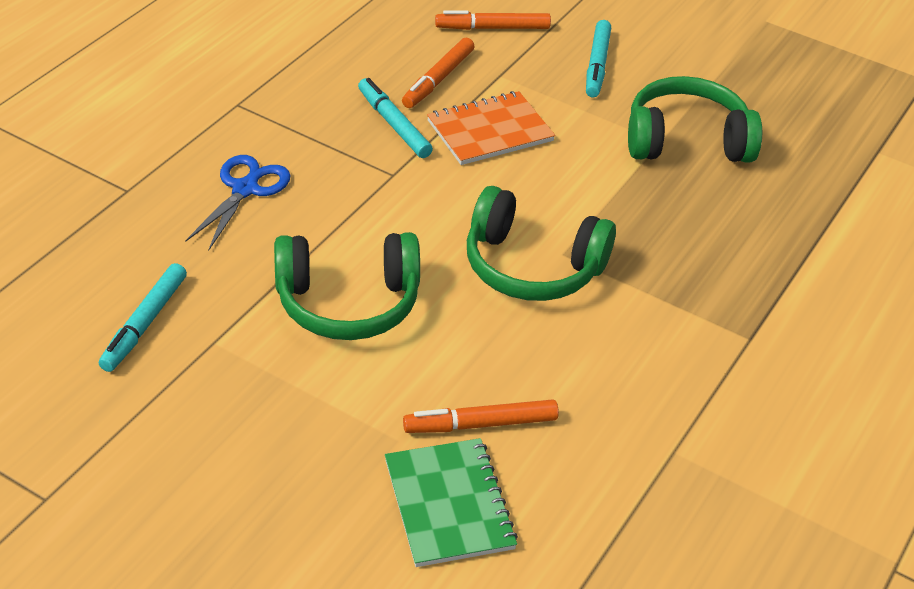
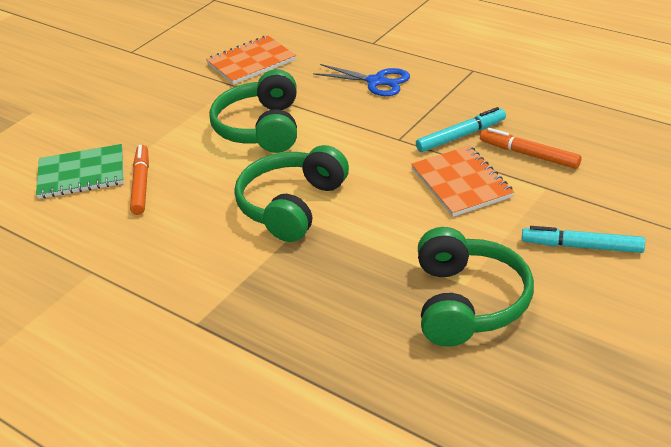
camera: 100 degrees right, 5 degrees down
turquoise marker [99,263,187,372] -> orange notebook [206,36,296,85]
orange marker [435,10,551,30] -> none

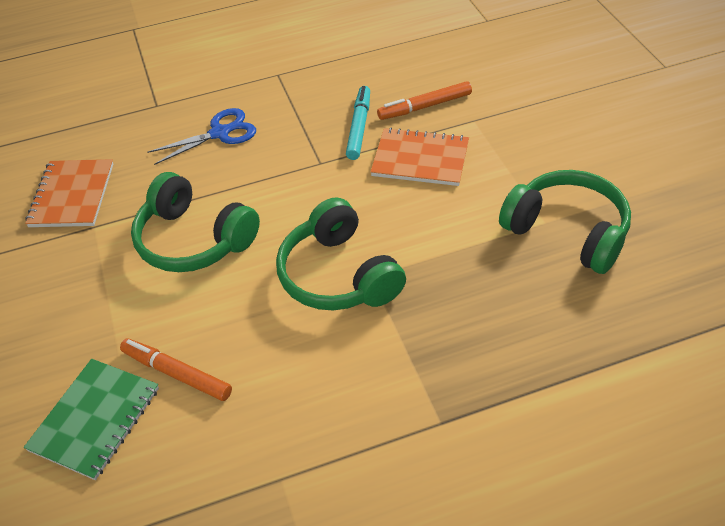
camera: 55 degrees left, 10 degrees up
turquoise marker [522,226,645,253] -> none

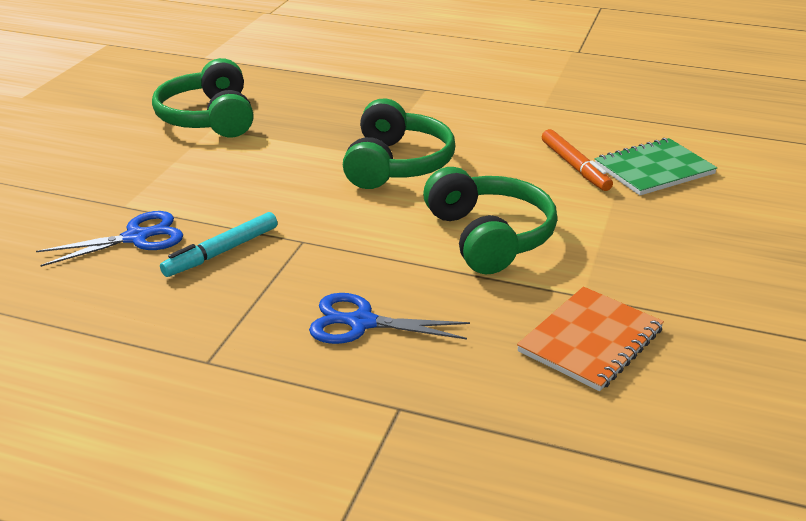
camera: 145 degrees left, 15 degrees down
orange notebook [370,128,469,186] -> none
orange marker [377,81,472,120] -> blue scissors [36,211,183,267]

